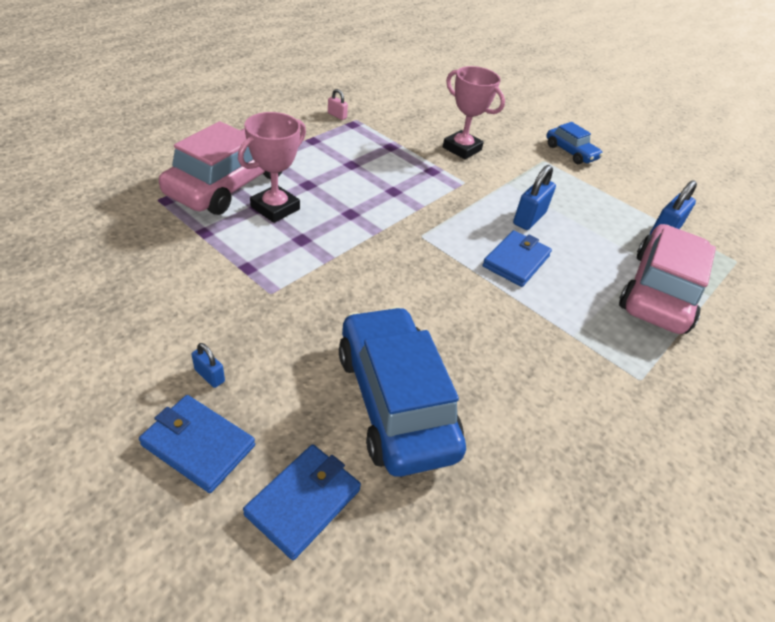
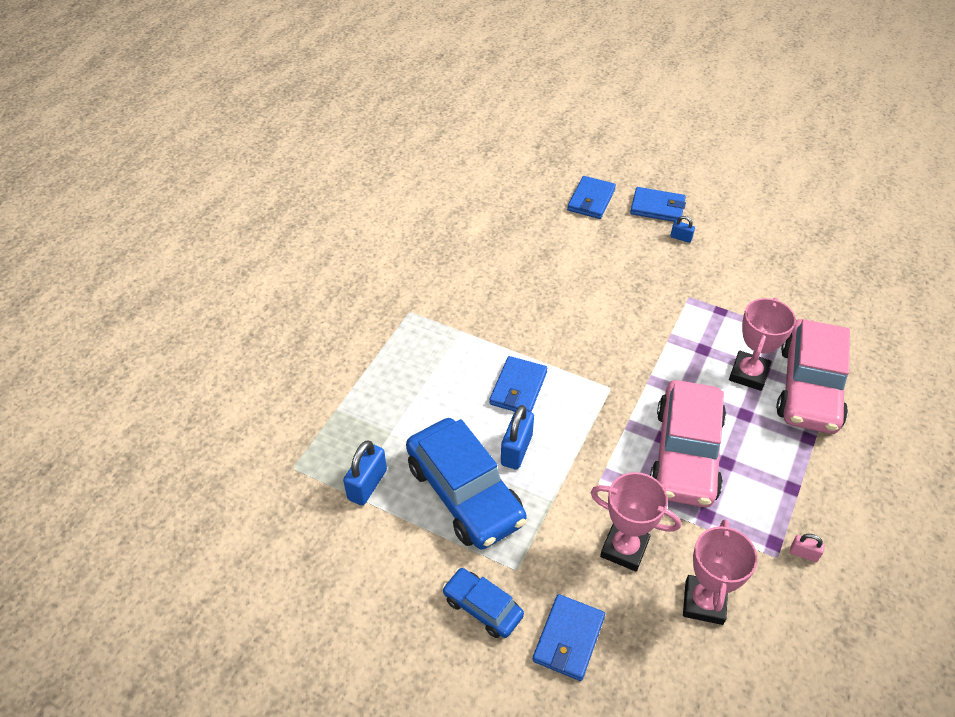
camera: 170 degrees right, 5 degrees up
blue car [339,306,466,477] -> blue car moved to [406,418,527,549]
pink car [619,224,716,334] -> pink car moved to [650,380,726,507]
none -> blue wallet [532,594,605,681]
none -> pink trophy [683,519,758,625]

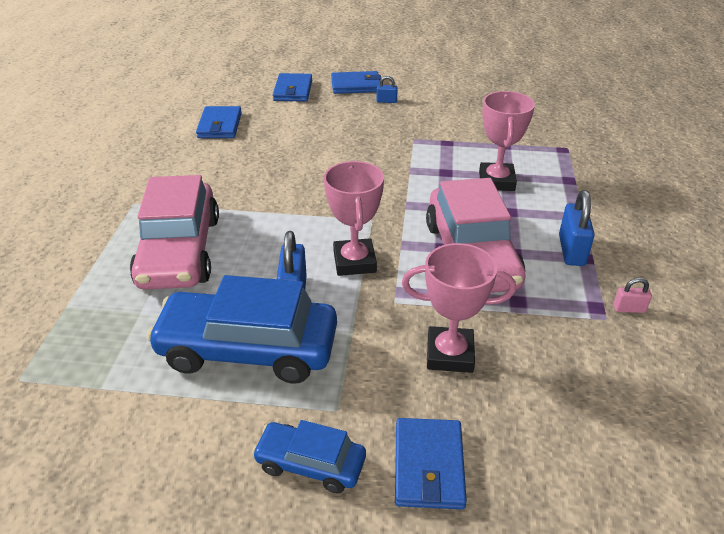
camera: 20 degrees left, 10 degrees down
blue padlock [343,440,387,506] -> blue padlock moved to [559,190,595,266]
blue car [406,418,527,549] -> blue car turned 150 degrees clockwise [147,275,337,384]
blue wallet [489,356,547,412] -> blue wallet moved to [196,106,242,138]
pink trophy [683,519,758,625] -> pink trophy moved to [324,161,384,276]
pink car [776,319,850,434] -> pink car moved to [130,175,219,290]

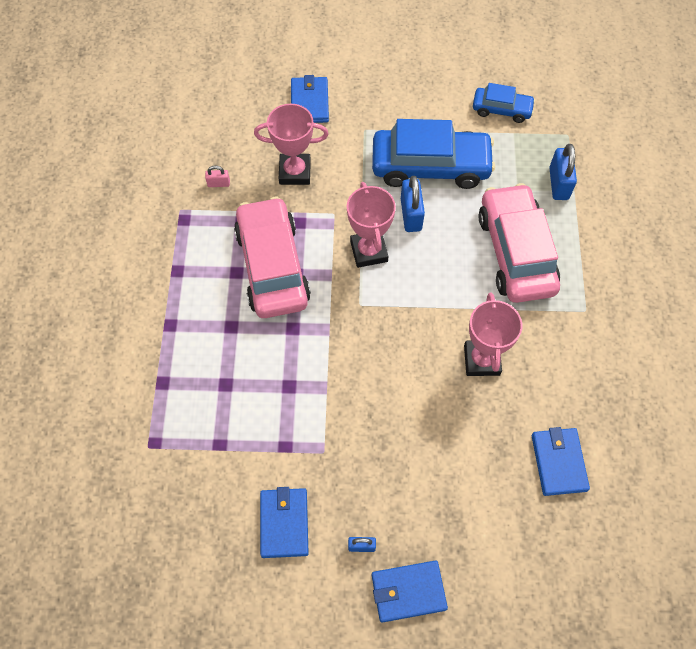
camera: 175 degrees right, 25 degrees up
blue car [252,420,366,493] -> blue car moved to [473,83,535,123]
blue wallet [273,73,312,102] -> blue wallet moved to [260,487,309,558]
pink trophy [479,91,535,191] -> pink trophy moved to [464,293,522,376]
blue padlock [559,190,595,266] -> blue padlock moved to [549,144,577,200]
pink padlock [613,278,652,313] -> pink padlock moved to [205,166,230,187]

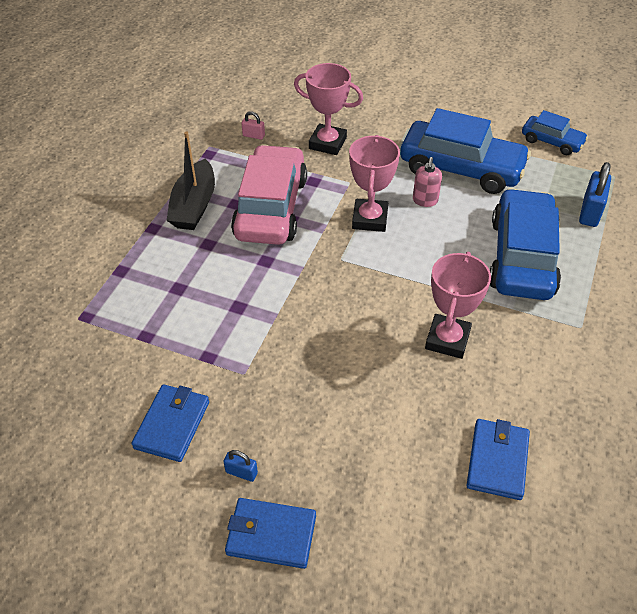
camera: 20 degrees right, 15 degrees down
blue wallet [291,75,329,123] -> none
blue padlock [401,176,425,232] -> pink soap dispenser [413,157,442,207]
pink car [479,183,560,303] -> blue car [490,188,561,300]
none -> black boat [166,132,215,230]

